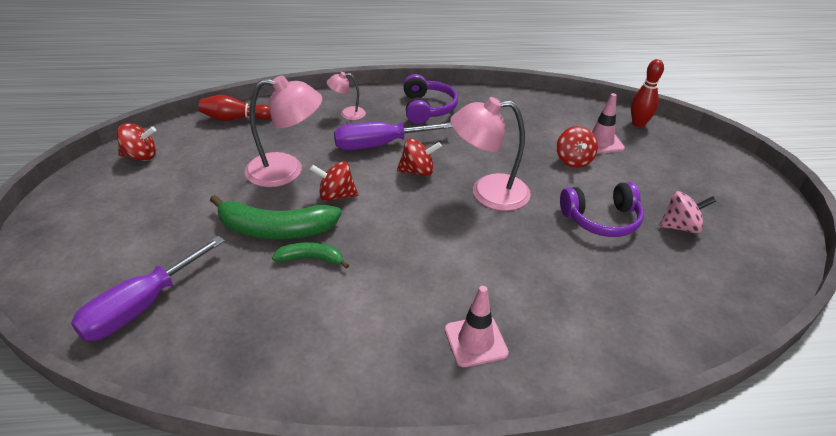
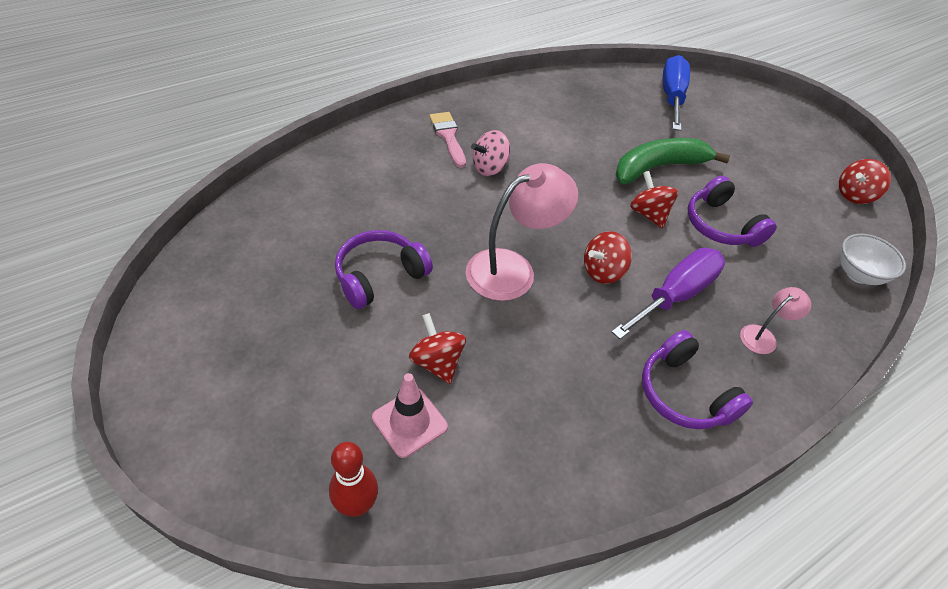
camera: 150 degrees right, 10 degrees up
purple screwdriver [71,236,225,341] -> blue screwdriver [663,55,690,131]
red bowling pin [199,95,271,121] -> white bowl [840,234,906,285]
pink lamp [245,75,322,187] -> purple headphones [688,176,777,247]
green banana [272,242,349,269] -> none
red spinning top [310,161,358,201] -> red spinning top turned 90 degrees counterclockwise [630,171,678,229]
pink traffic cone [444,286,509,367] -> pink brush [429,112,466,168]
pink spinning top [659,191,716,234] -> pink spinning top moved to [471,130,510,176]

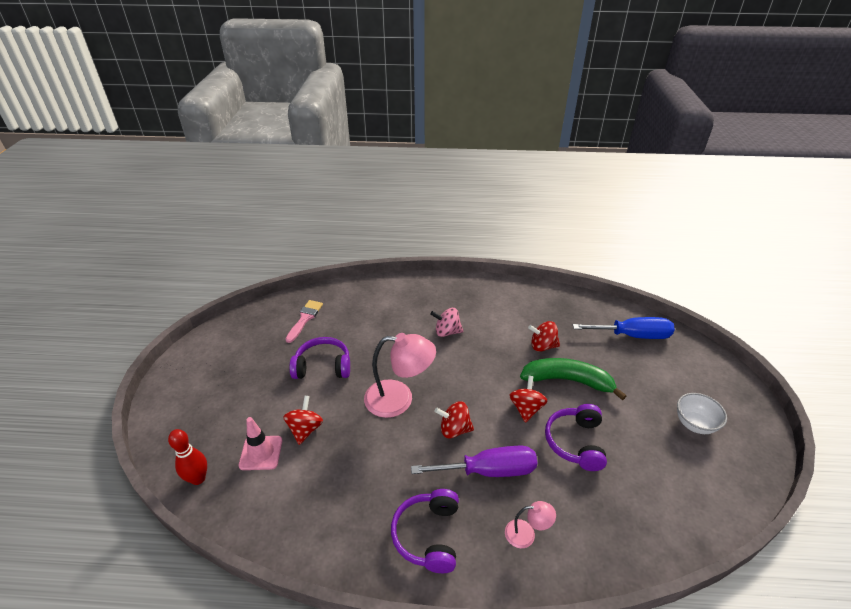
camera: 40 degrees right, 10 degrees down
pink brush [429,112,466,168] -> pink brush moved to [286,300,323,343]
blue screwdriver [663,55,690,131] -> blue screwdriver turned 45 degrees clockwise [573,317,675,339]
red spinning top [839,159,891,204] -> red spinning top moved to [528,321,560,352]
white bowl [840,234,906,285] -> white bowl moved to [677,393,727,434]

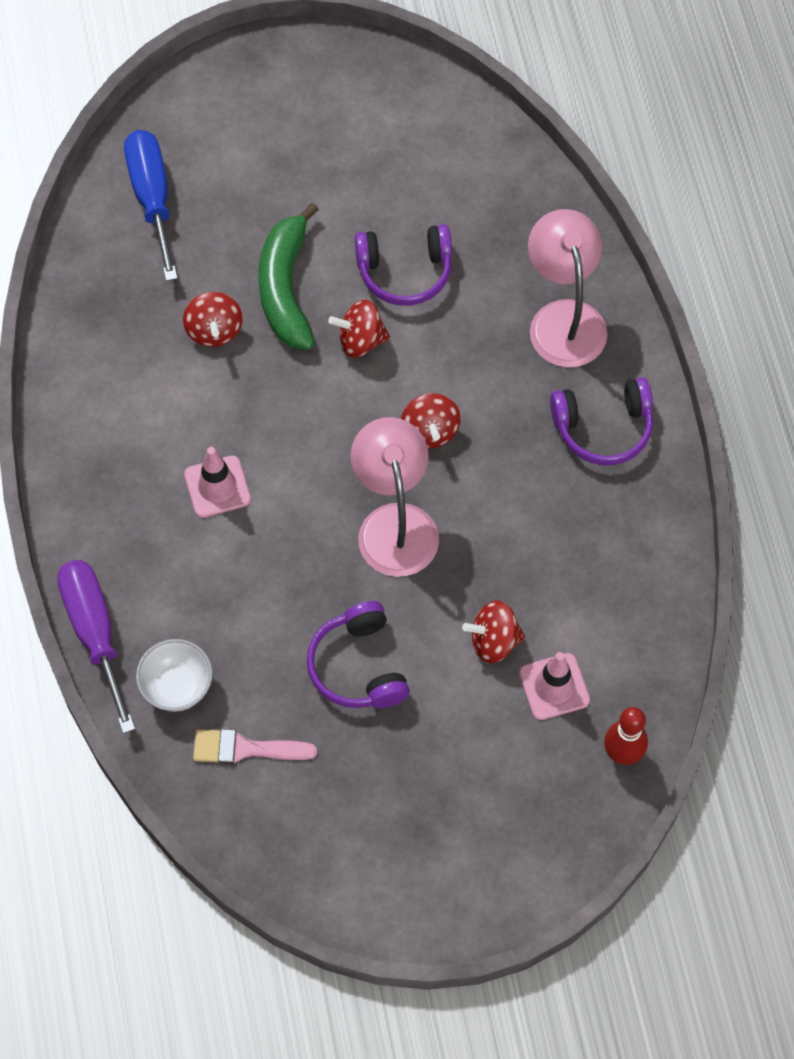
camera: 105 degrees left, 25 degrees up
purple screwdriver [411,445,537,477] -> purple screwdriver moved to [57,560,135,734]
pink spinning top [430,308,463,337] -> pink traffic cone [184,447,251,518]
pink lamp [505,501,556,548] -> pink lamp [528,209,607,367], size x2.00
white bowl [677,393,727,434] -> white bowl moved to [136,639,213,712]

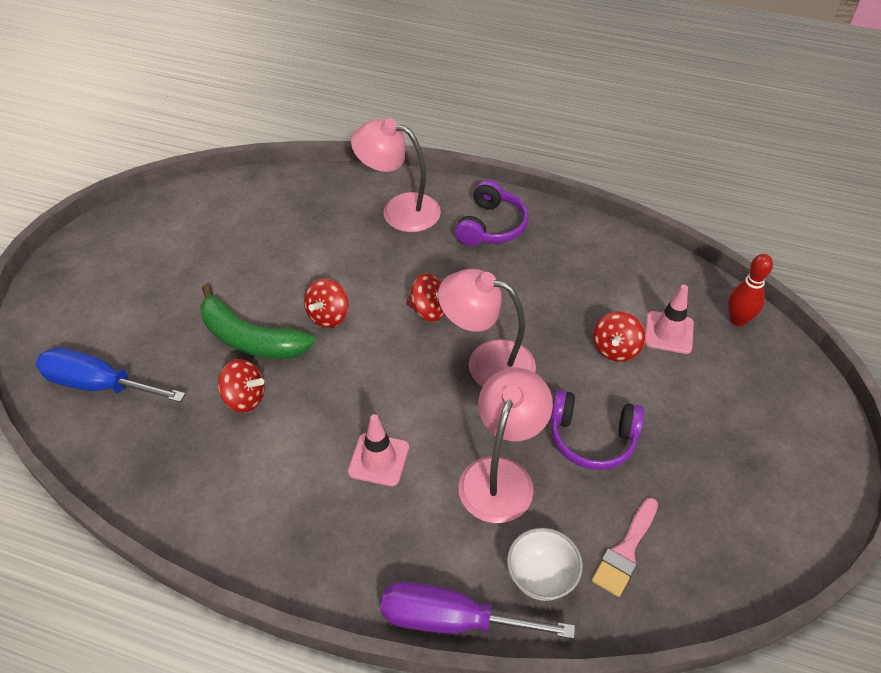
camera: 60 degrees left, 15 degrees down
purple headphones [355,224,452,306] -> none
none -> pink lamp [458,368,553,523]

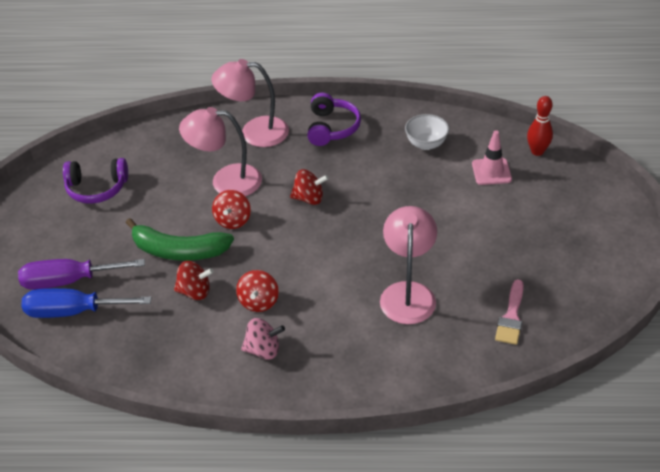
camera: 15 degrees left, 5 degrees down
pink traffic cone [348,414,409,486] -> none
purple screwdriver [380,582,575,639] -> purple screwdriver moved to [18,259,145,290]
pink lamp [438,269,536,387] -> pink lamp moved to [179,107,262,196]
white bowl [507,528,583,601] -> white bowl moved to [405,114,449,150]
purple headphones [550,390,644,470] -> purple headphones moved to [63,158,128,204]
red spinning top [593,311,645,362] -> red spinning top moved to [236,270,279,312]
none -> pink spinning top [241,318,285,360]

